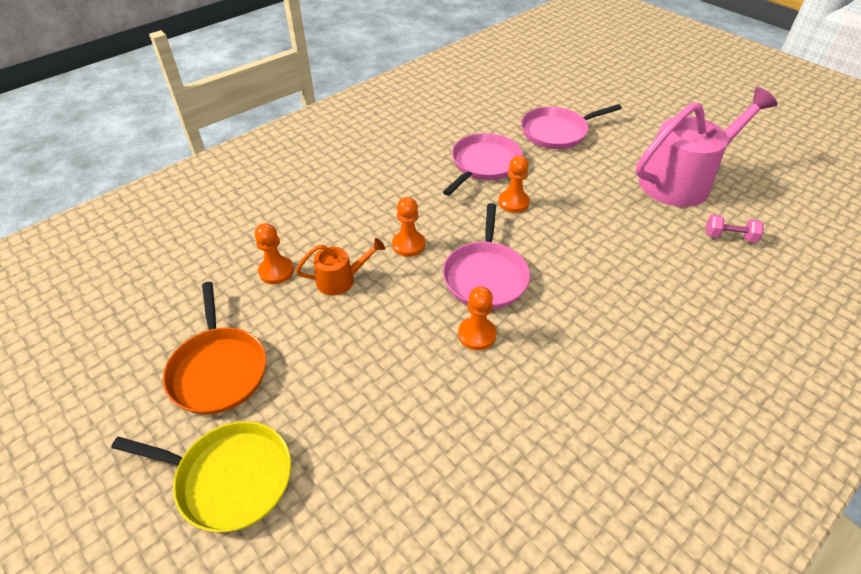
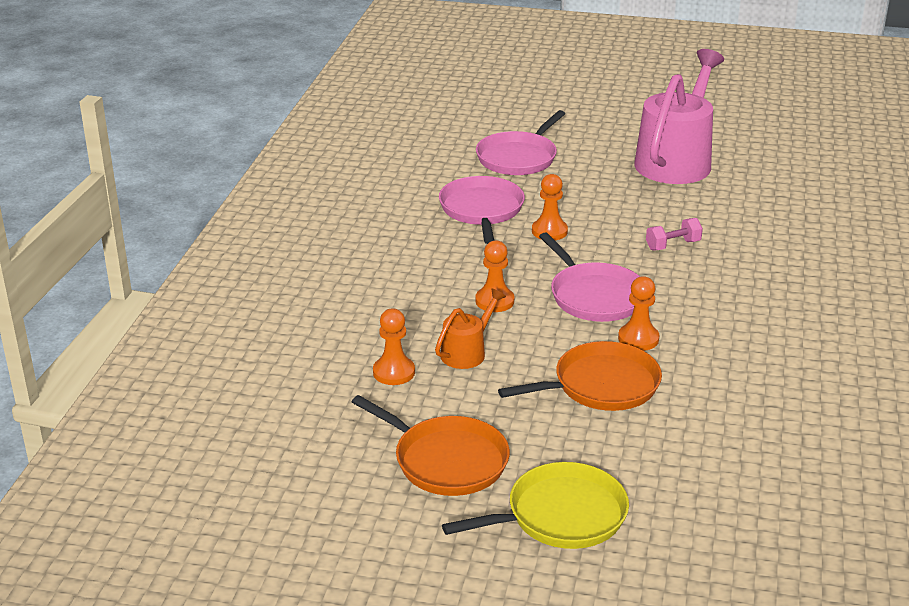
camera: 35 degrees left, 15 degrees down
pink dumbbell [706,214,764,243] -> pink dumbbell moved to [646,218,703,251]
none -> orange pan [498,341,662,411]

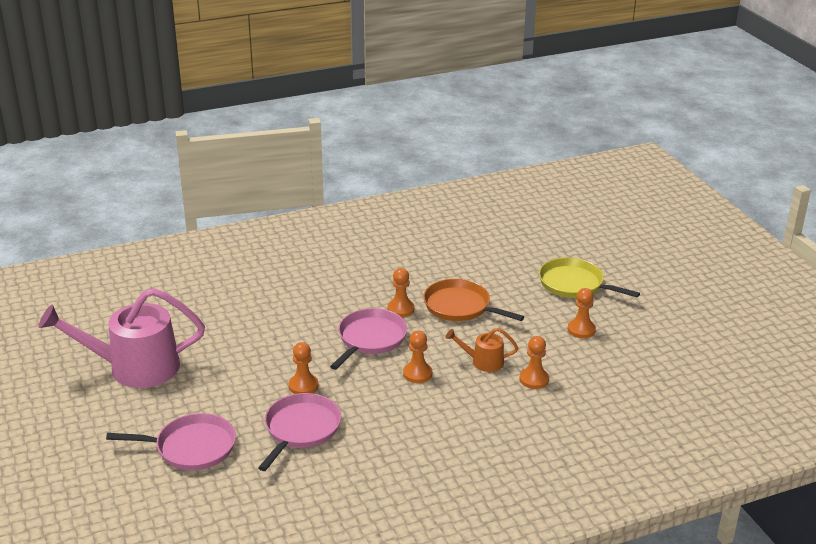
camera: 125 degrees left, 0 degrees up
orange pan [352,395,510,496] -> orange pawn [568,288,596,338]
pink pan [439,176,525,244] -> pink pan turned 150 degrees clockwise [258,393,341,471]
pink dumbbell [646,218,703,251] -> none

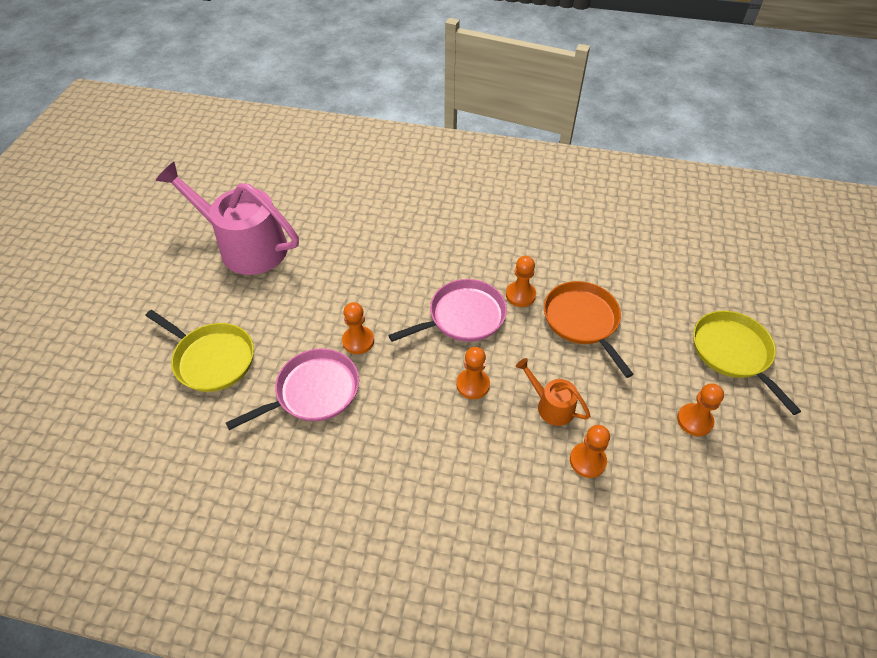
camera: 35 degrees right, 20 degrees up
pink pan [106,413,236,470] -> yellow pan [145,310,254,392]

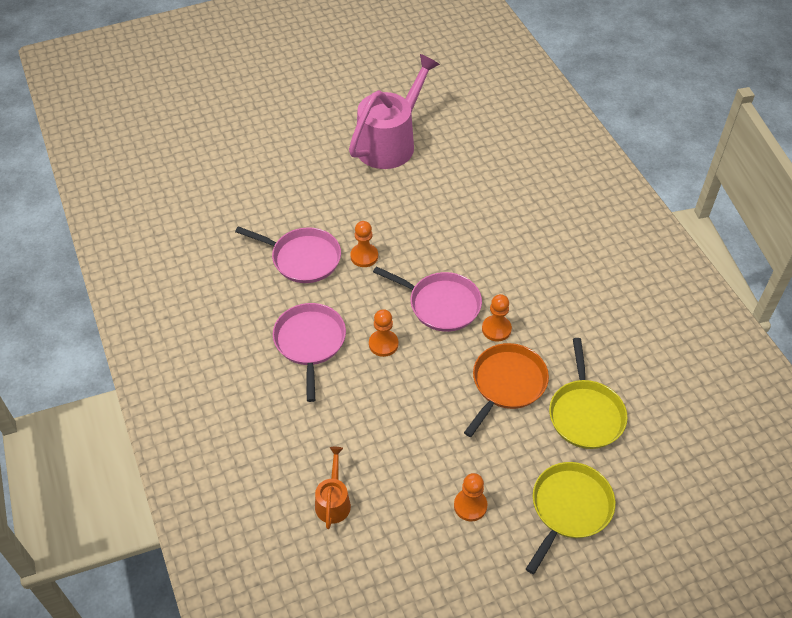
camera: 55 degrees right, 0 degrees up
yellow pan [145,310,254,392] -> yellow pan moved to [549,338,628,449]
pink watering can [156,162,299,275] -> pink watering can turned 45 degrees clockwise [349,54,440,169]
orange watering can [516,358,590,426] -> orange watering can moved to [315,447,351,529]
orange pawn [570,425,610,478] -> none
none -> pink pan [273,303,346,402]

